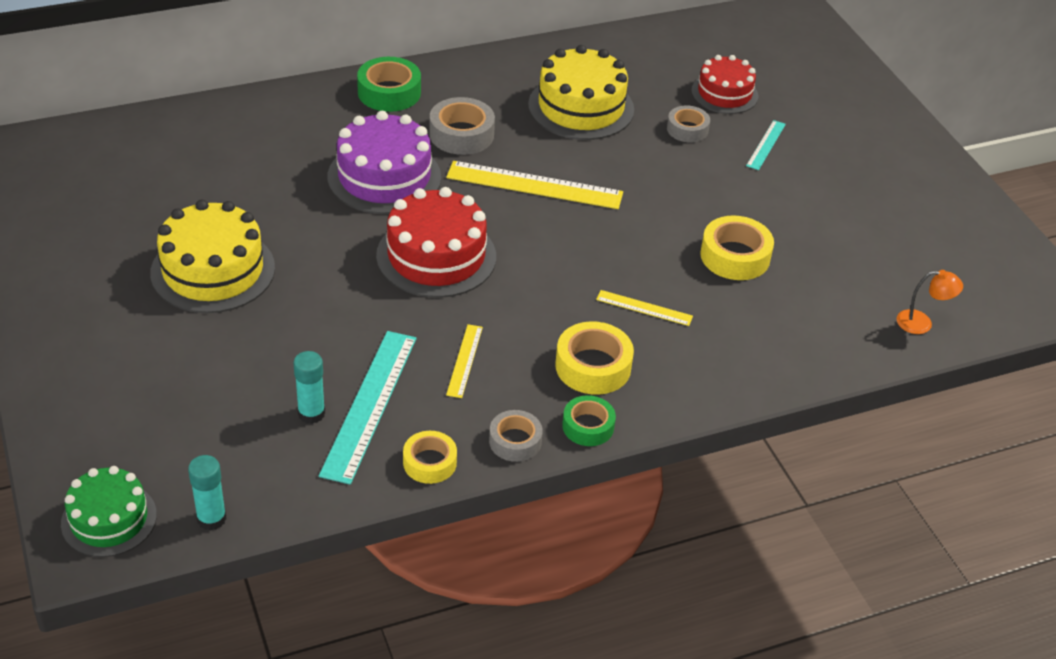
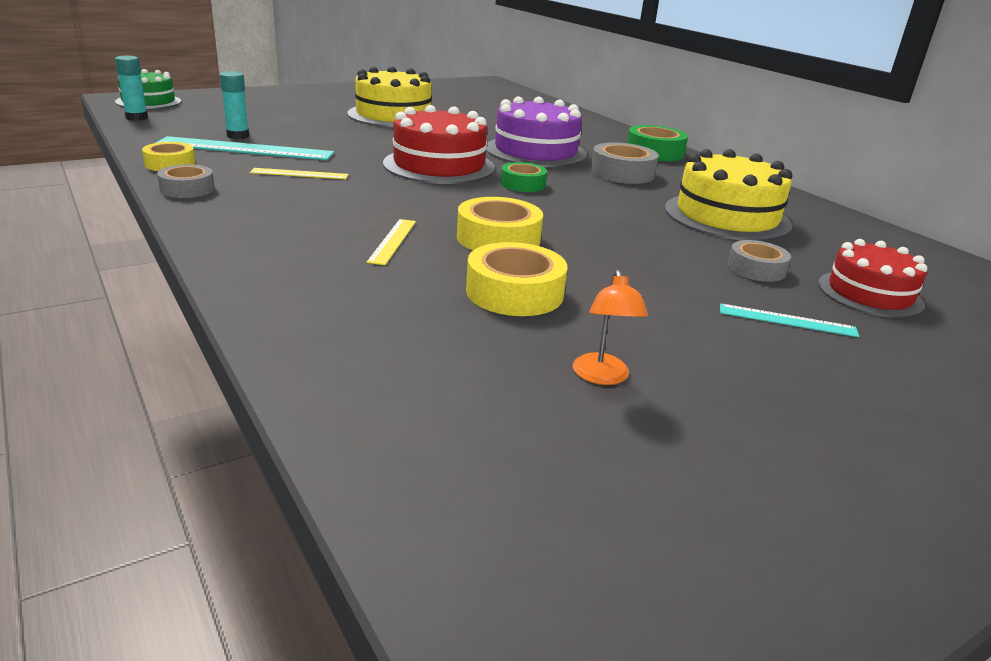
camera: 80 degrees right, 15 degrees down
yellow ruler [446,161,623,209] -> none
yellow tape [555,321,634,395] -> yellow tape moved to [457,197,543,250]
green tape [562,395,616,446] -> green tape moved to [500,162,547,192]
orange lamp [897,270,963,334] -> orange lamp moved to [573,270,648,385]

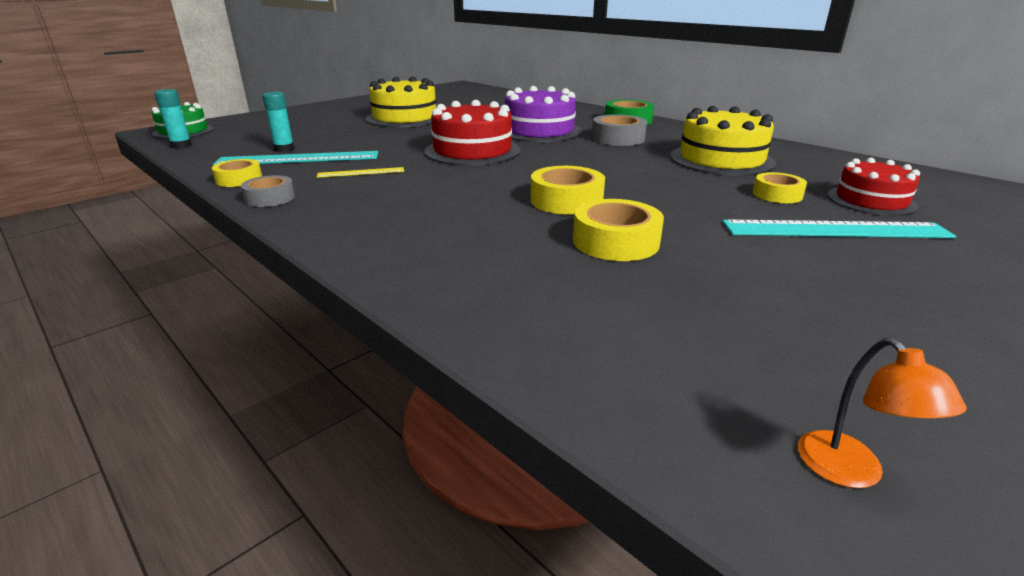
camera: 10 degrees left, 0 degrees up
yellow ruler [367,219,416,265] -> none
green tape [500,162,547,192] -> none
orange lamp [573,270,648,385] -> orange lamp moved to [798,338,967,488]
turquoise ruler [720,303,859,337] -> turquoise ruler [722,219,956,238], size x1.97
grey tape [727,240,791,282] -> yellow tape [753,172,807,203]

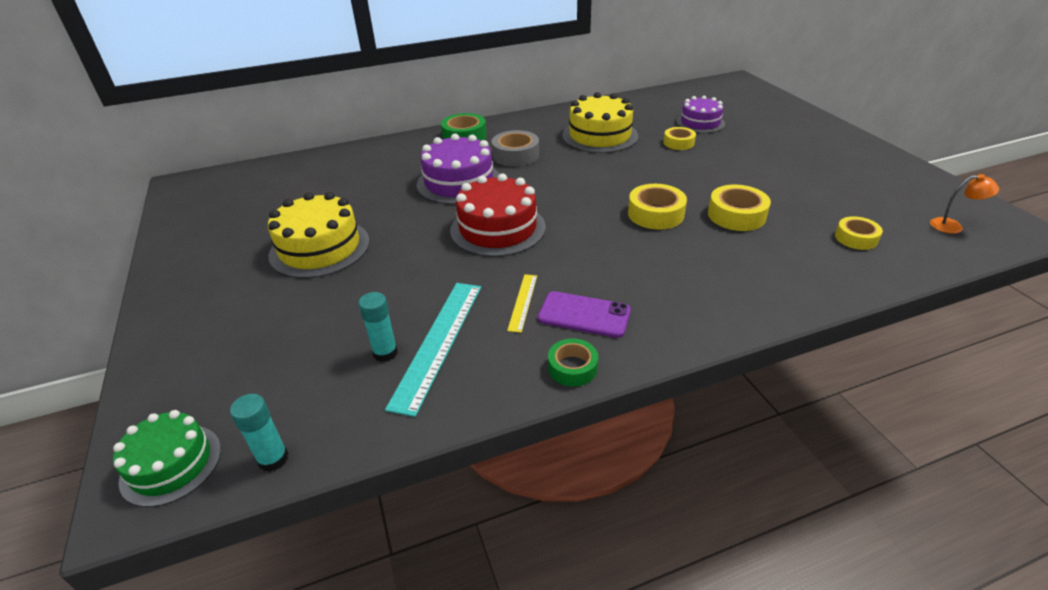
camera: 65 degrees left, 10 degrees up
yellow tape [212,159,262,187] -> yellow tape moved to [835,216,883,250]
grey tape [241,175,295,207] -> green tape [548,339,598,387]
turquoise ruler [722,219,956,238] -> none
red cake [827,158,920,216] -> purple cake [676,96,725,133]
none -> purple phone [538,291,631,338]

